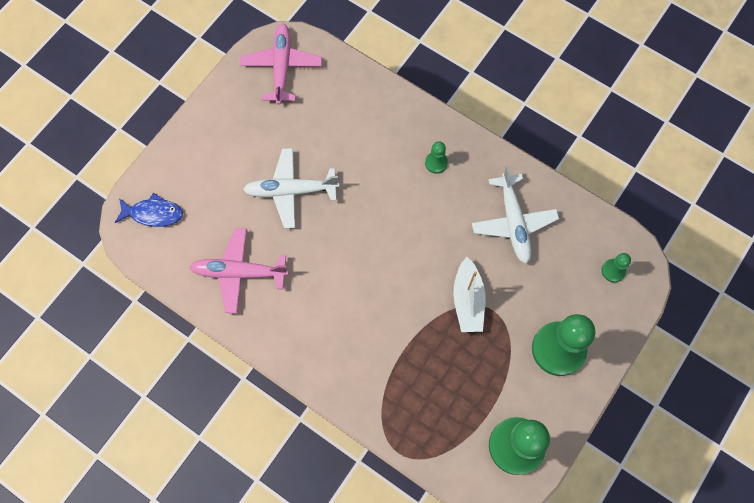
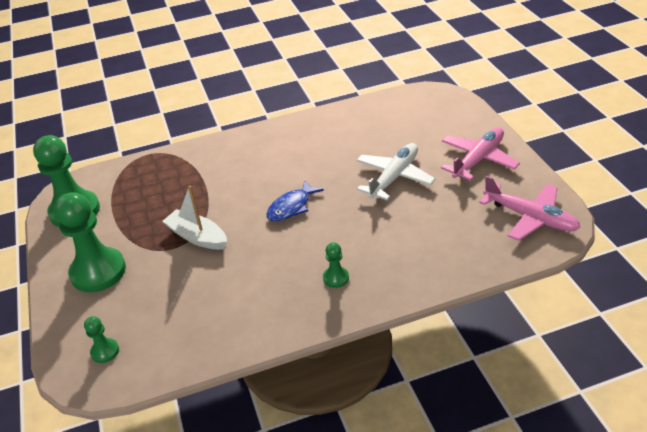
camera: 130 degrees right, 30 degrees down
blue fish [115,193,183,227] -> blue fish moved to [267,180,324,222]
pink plane [190,228,289,314] -> pink plane moved to [441,127,520,181]
white plane [472,166,559,264] -> none

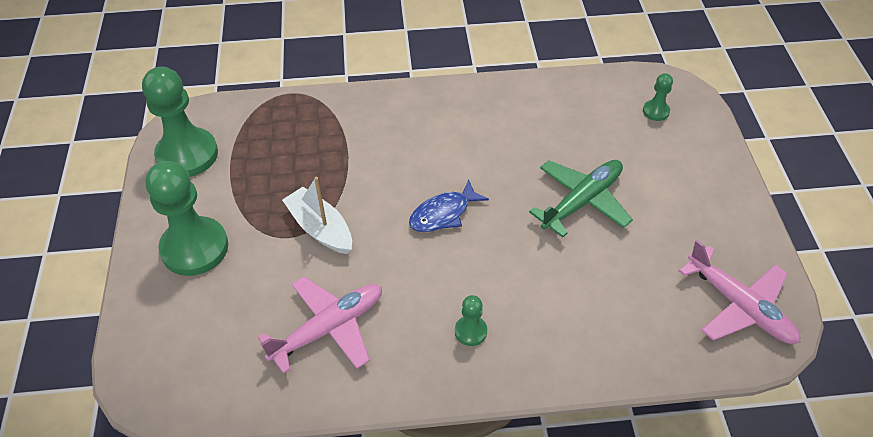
camera: 10 degrees right, 10 degrees up
green pawn [84,316,119,363] -> green pawn moved to [643,73,673,121]
white plane [356,143,435,200] -> green plane [529,160,633,238]
pink plane [441,127,520,181] -> pink plane moved to [258,277,382,374]

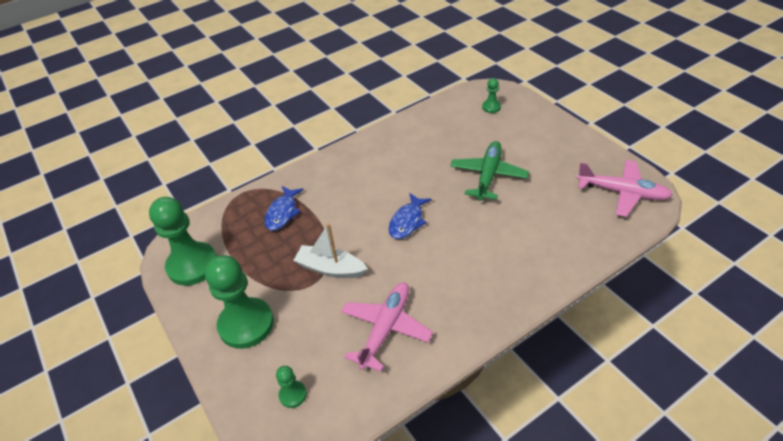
camera: 25 degrees left, 5 degrees down
green pawn [455,295,487,346] -> green pawn moved to [276,366,307,408]
none -> blue fish [264,186,304,231]

